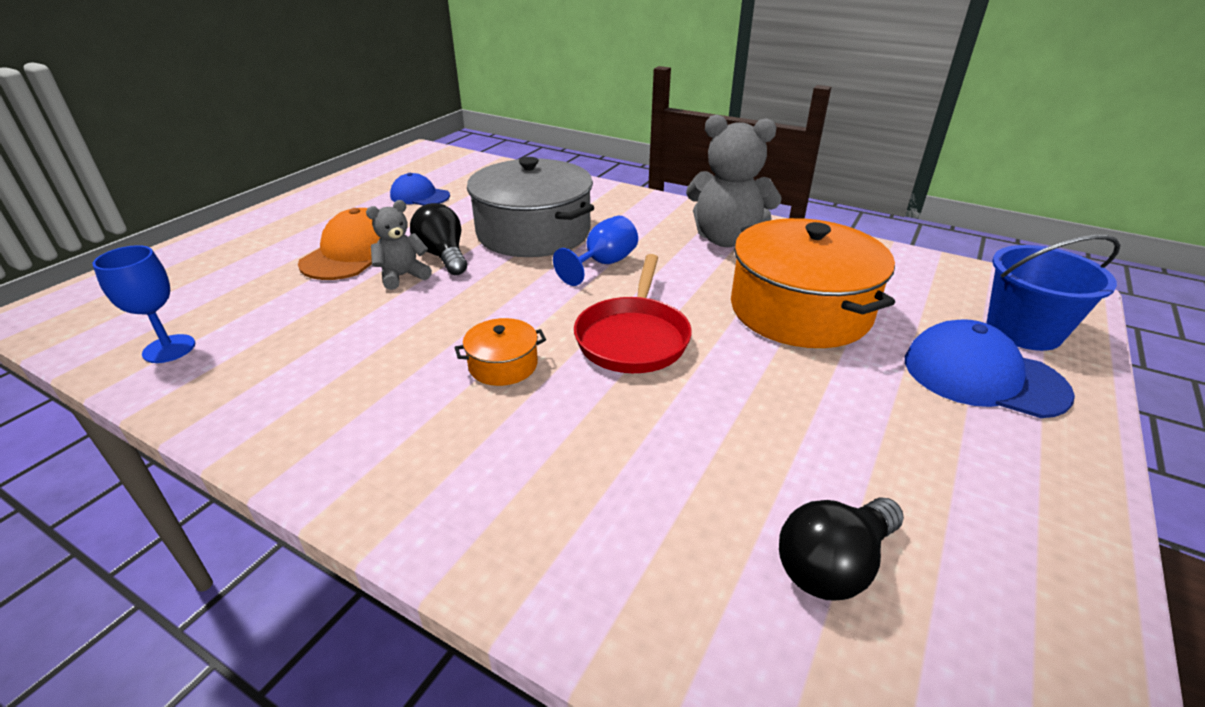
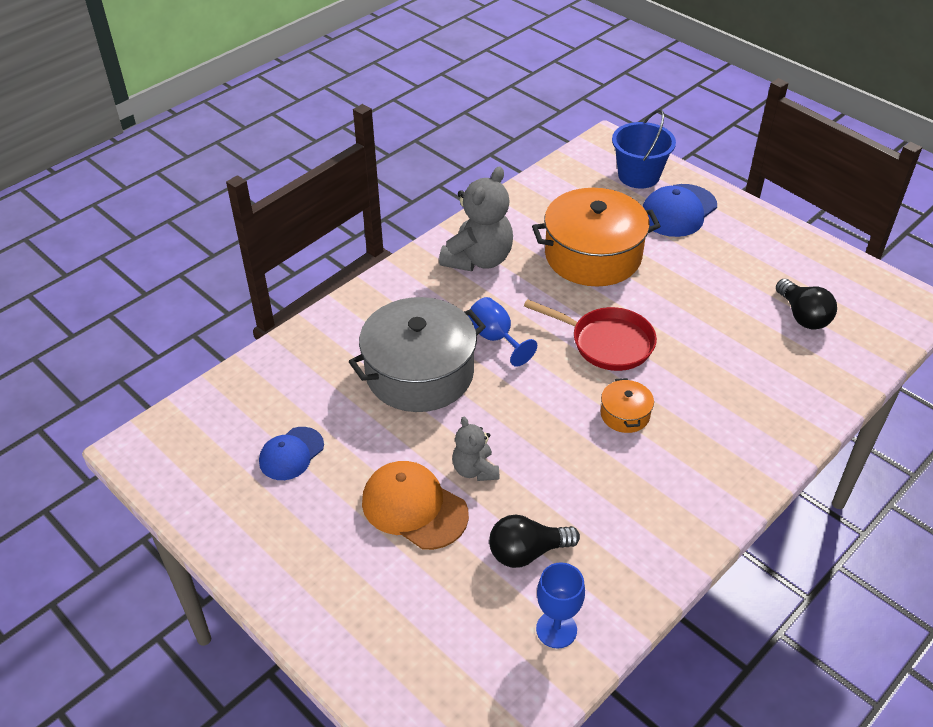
camera: 75 degrees left, 10 degrees up
black light bulb [410,203,467,275] -> black light bulb moved to [489,515,580,568]

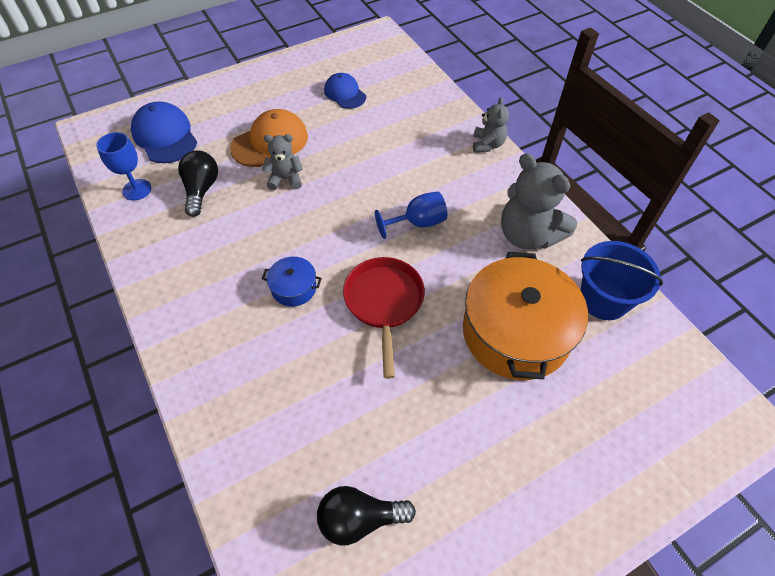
camera: 105 degrees right, 10 degrees up
grey pot [349,297,486,412] -> none
red pan [524,299,657,371] -> red pan turned 135 degrees clockwise [343,257,425,379]
orange pot [601,378,654,433] -> blue pot [262,257,322,307]
blue bucket [612,110,676,189] -> blue bucket moved to [581,241,663,320]
blue cap [643,184,717,237] -> blue cap moved to [131,102,197,163]
none -> grey teddy bear [473,97,509,153]

